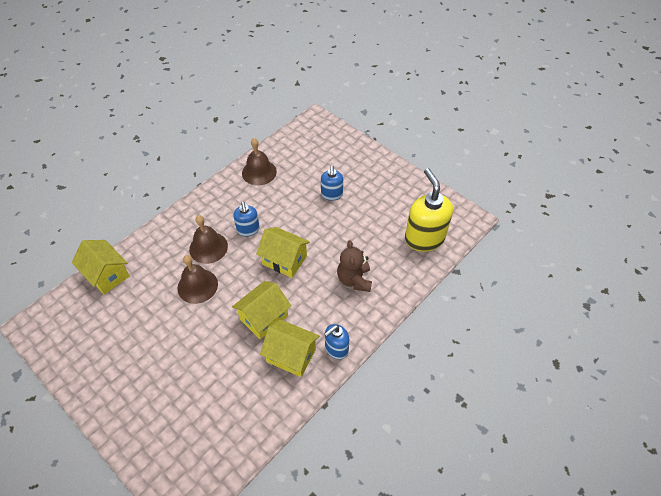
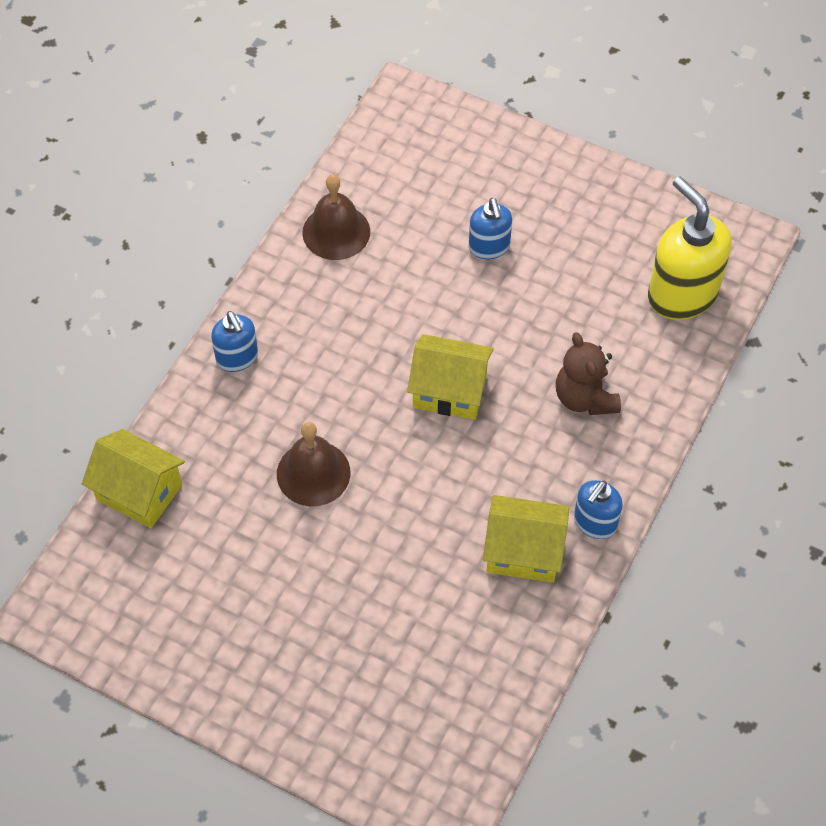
camera: 15 degrees left, 5 degrees up
brown bell [189,215,228,264] -> none
yellow house [232,281,291,339] -> none
blue soap dispenser [233,202,260,236] -> blue soap dispenser moved to [211,311,258,372]

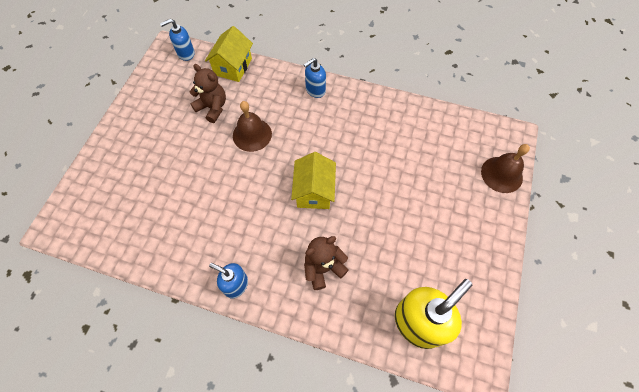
camera: 80 degrees right, 5 degrees up
brown bell [302,175,370,260] -> brown bell moved to [481,144,530,193]
blue soap dispenser [469,198,512,259] -> blue soap dispenser moved to [160,19,195,61]
yellow house [483,495,569,583] -> none
none -> brown teddy bear [190,64,226,123]

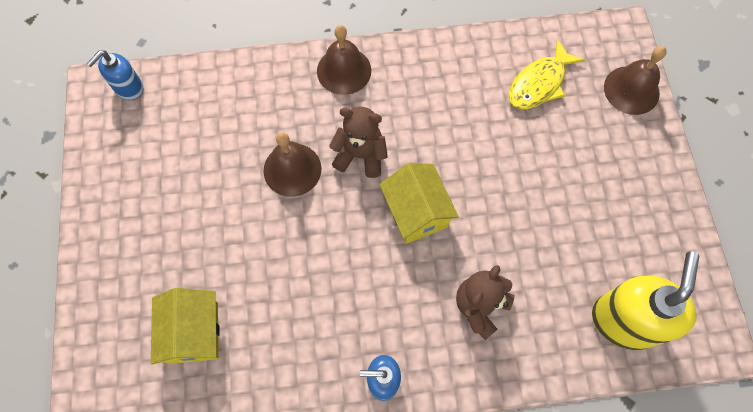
camera: 25 degrees left, 5 degrees up
brown teddy bear [190,64,226,123] -> brown teddy bear moved to [329,107,388,178]
yellow house [205,26,253,82] -> yellow house moved to [151,288,220,365]
blue soap dispenser [304,58,326,98] -> brown bell [317,25,371,95]
none -> yellow fish [508,39,585,109]

